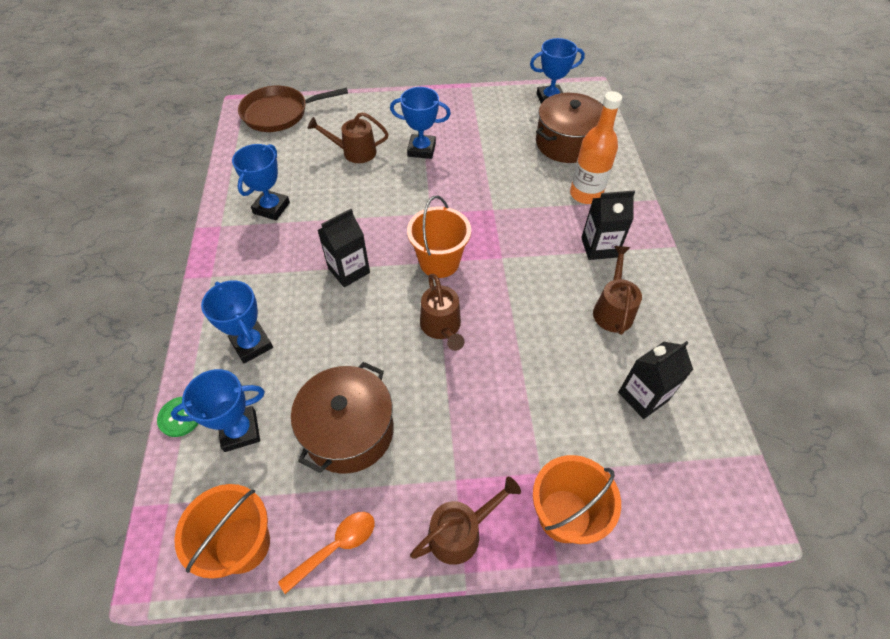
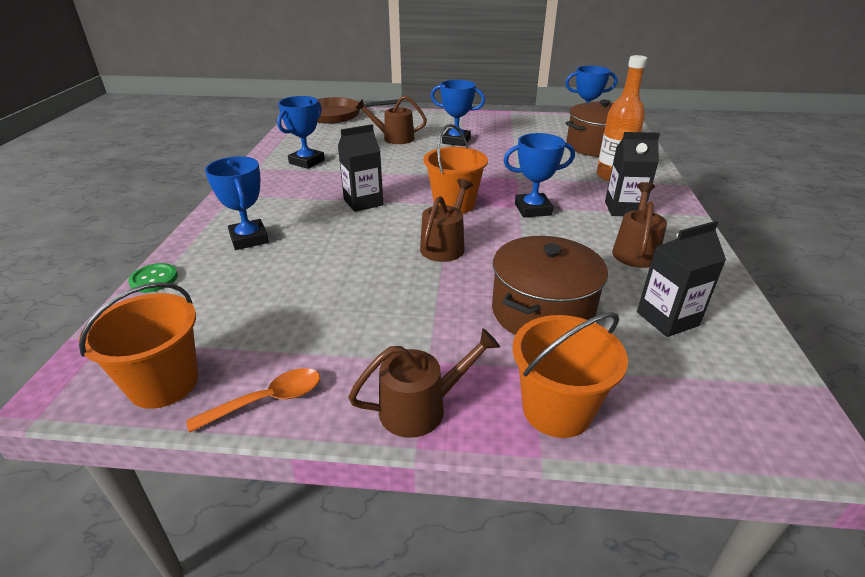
camera: 10 degrees right, 20 degrees down
blue trophy [171,369,265,452] -> blue trophy moved to [503,133,575,217]
brown pot [291,362,394,474] -> brown pot moved to [492,236,608,335]
brown watering can [420,273,465,351] -> brown watering can turned 150 degrees counterclockwise [420,179,473,262]

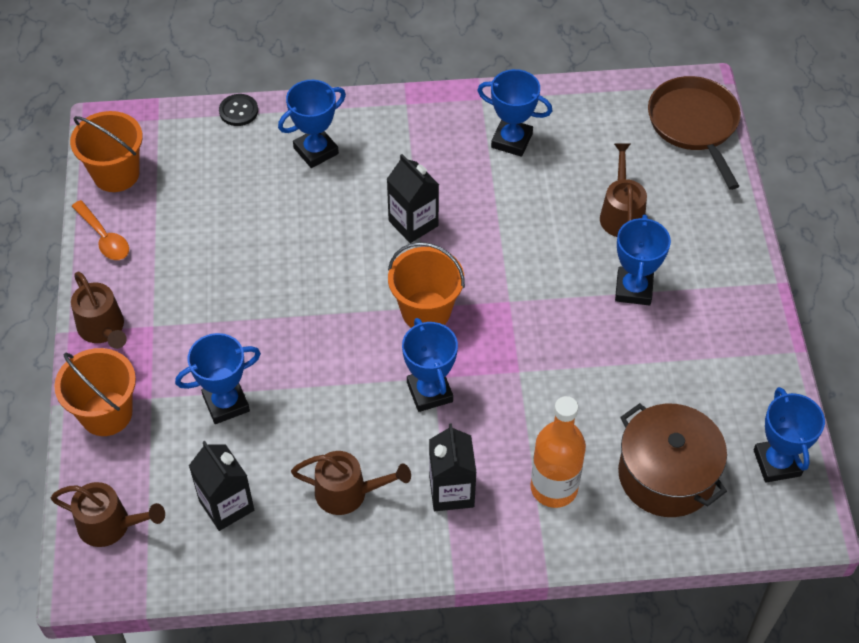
camera: 80 degrees right, 20 degrees up
green button [128,263,178,293] -> black button [219,94,258,126]
brown watering can [420,179,473,262] -> brown watering can moved to [51,482,165,547]
brown pot [492,236,608,335] -> blue trophy [175,333,261,424]

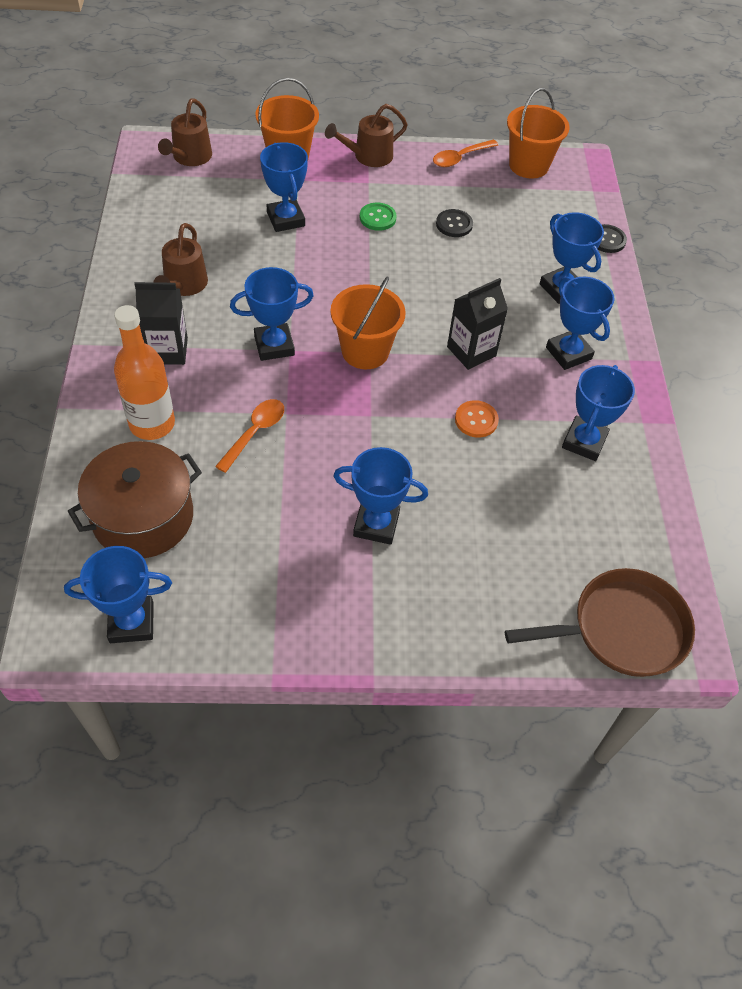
camera: 90 degrees right, 0 degrees up
black carton [189,441,254,531] -> none
brown watering can [600,143,647,237] -> none
none -> orange spoon [215,399,284,473]
none -> green button [360,203,397,231]
none -> black button [436,209,473,237]
none -> orange button [455,400,499,438]
none -> blue trophy [546,277,615,370]

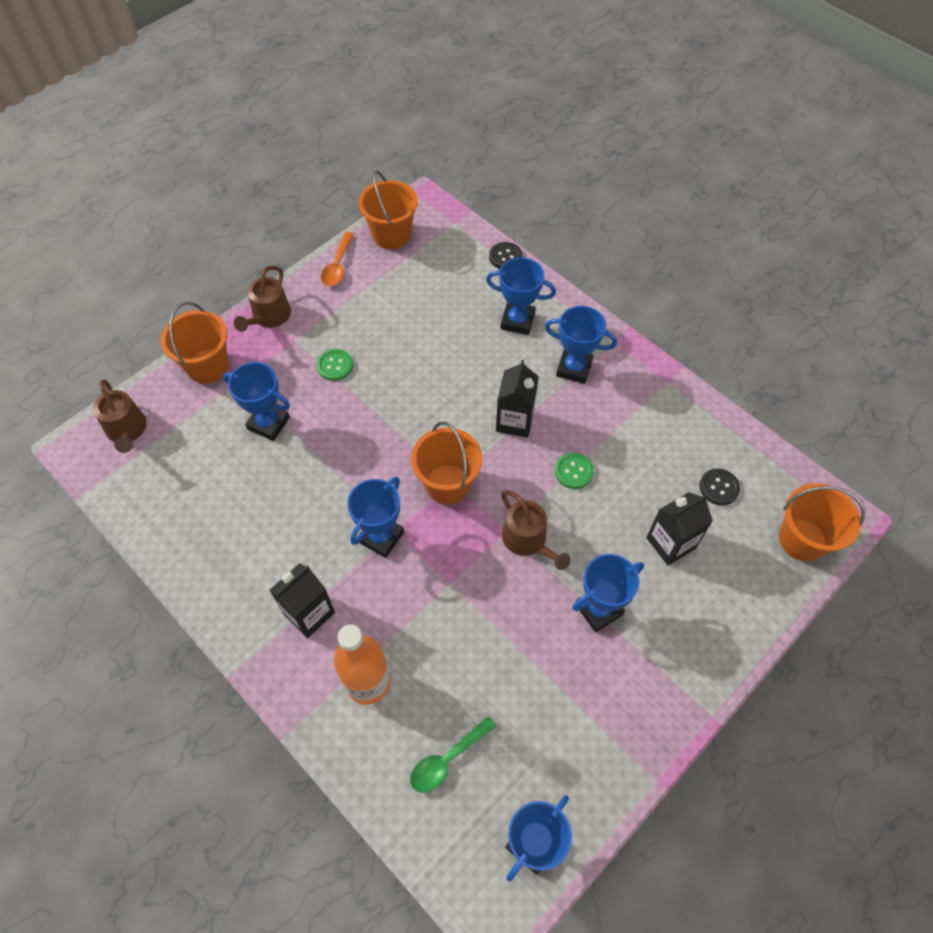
camera: 40 degrees left, 5 degrees up
brown pot [68,441,202,558] -> green spoon [410,716,497,793]
brown watering can [154,223,208,296] -> brown watering can moved to [501,490,571,570]
orange spoon [215,399,284,473] -> none
black button [436,209,473,237] -> black button moved to [699,469,740,505]
orange button [455,400,499,438] -> green button [555,453,594,489]
brown pan [505,568,695,677] -> orange bucket [779,483,865,562]
blue trophy [562,365,635,461] -> none
none -> black carton [646,492,713,565]

